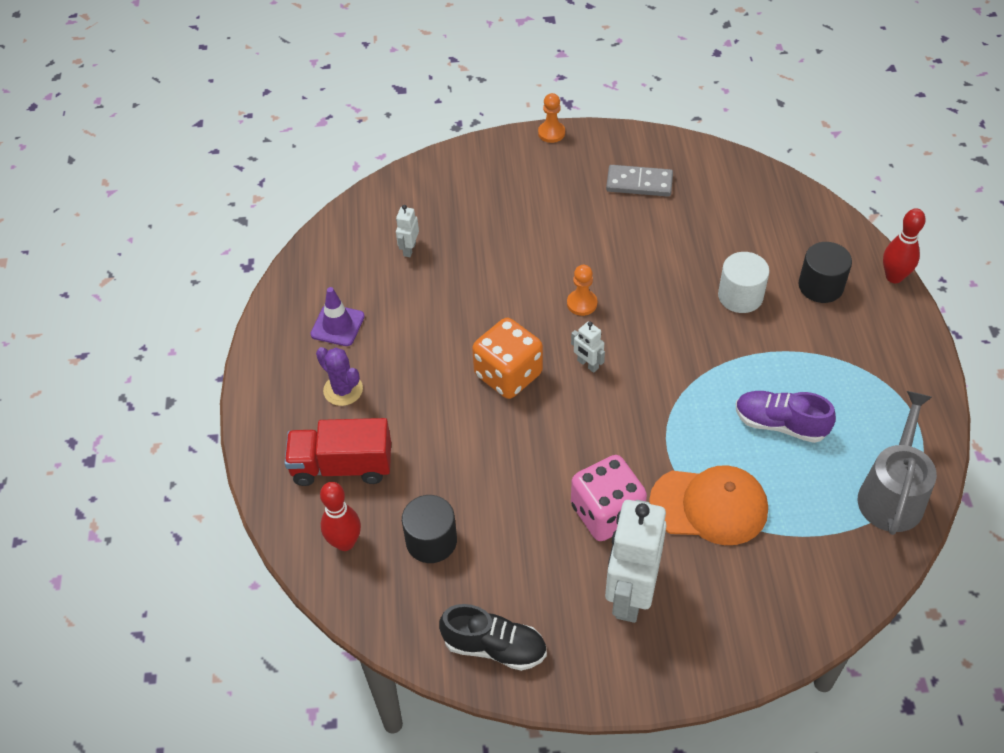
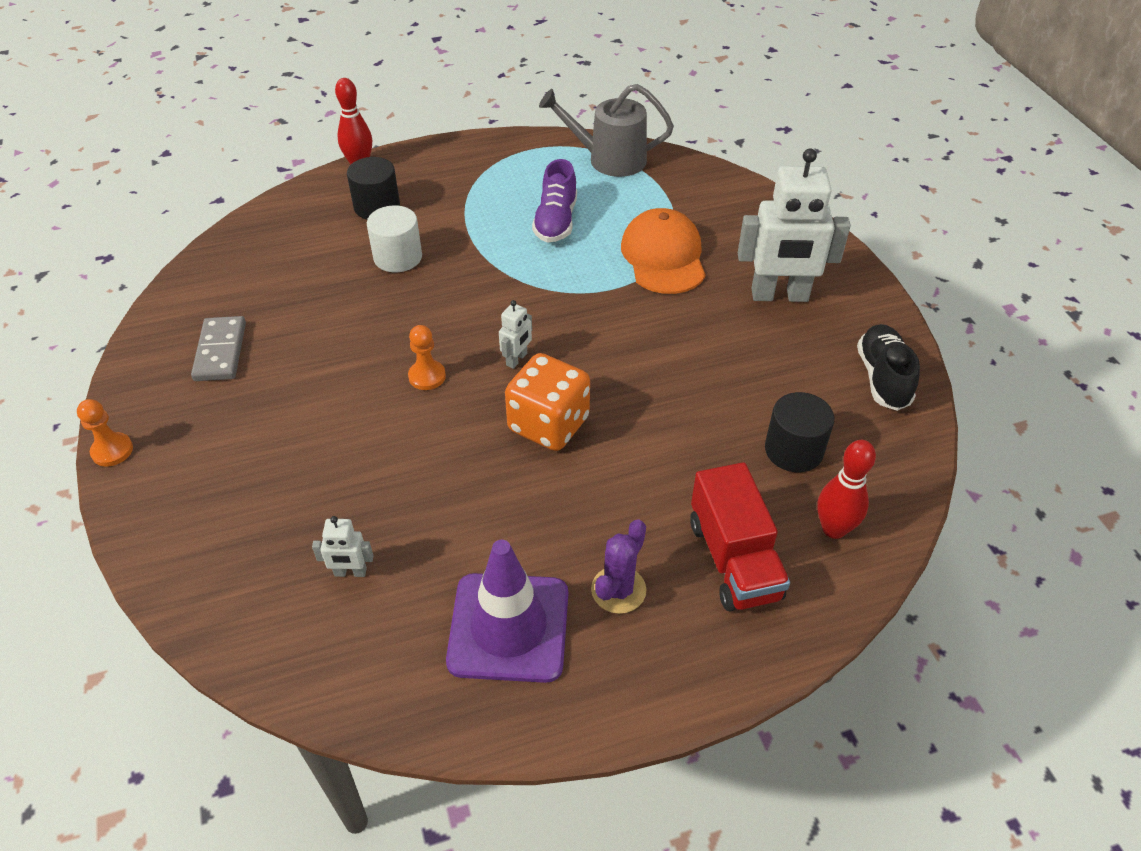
camera: 105 degrees left, 5 degrees down
purple traffic cone [310,287,365,346] -> purple traffic cone [446,540,568,683], size x1.72
pink dice [571,455,647,541] -> none

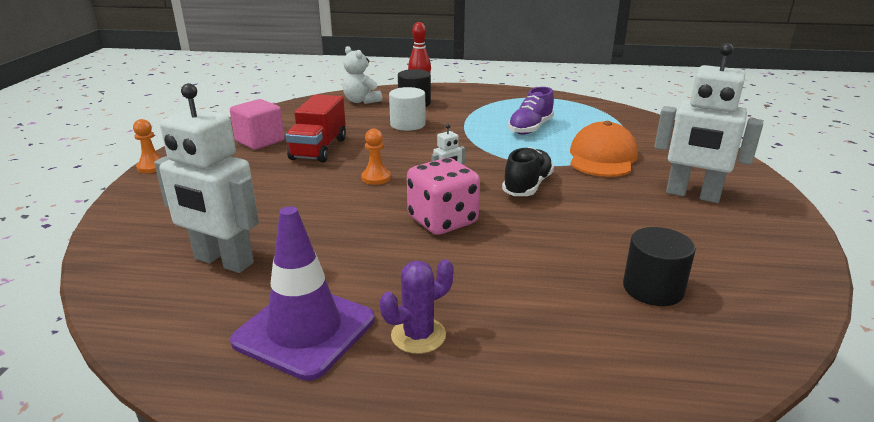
camera: 25 degrees right, 20 degrees down
grey domino [191,316,246,381] -> pink cube [230,99,284,150]
white robot [312,516,373,577] -> white robot [154,83,259,273], size x2.28
orange dice [505,353,590,451] -> pink dice [407,158,480,235]
grey watering can [539,84,674,177] -> none
red truck [690,462,790,611] -> red truck moved to [286,94,346,163]
red bowling pin [817,440,876,539] -> none
black shoe [857,324,920,411] -> black shoe moved to [502,147,554,196]
none -> white teddy bear [342,46,382,104]

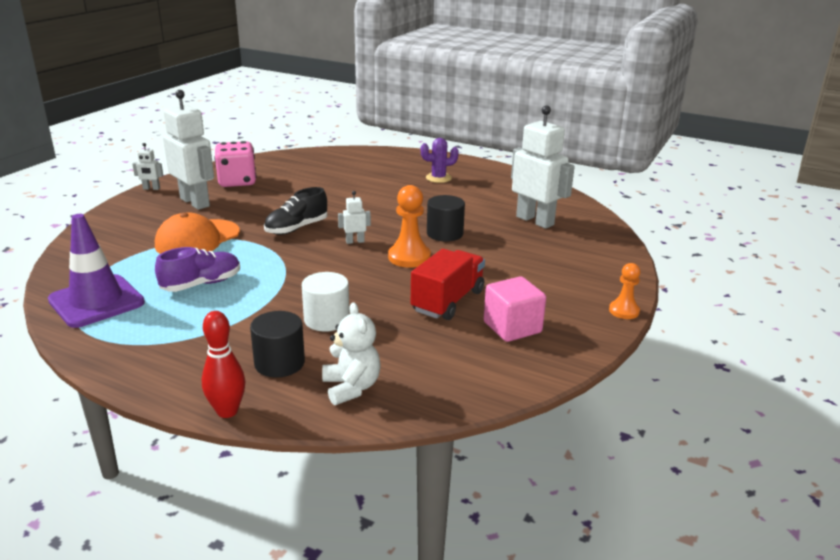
camera: 160 degrees left, 0 degrees up
purple traffic cone [230,206,375,381] -> purple traffic cone moved to [48,214,145,328]
orange pawn [361,129,391,185] -> orange pawn [388,185,431,268], size x1.61
pink dice [407,158,480,235] -> pink dice moved to [214,141,257,187]
black cylinder [623,227,696,306] -> black cylinder moved to [427,195,465,241]
none -> white robot [132,143,163,190]

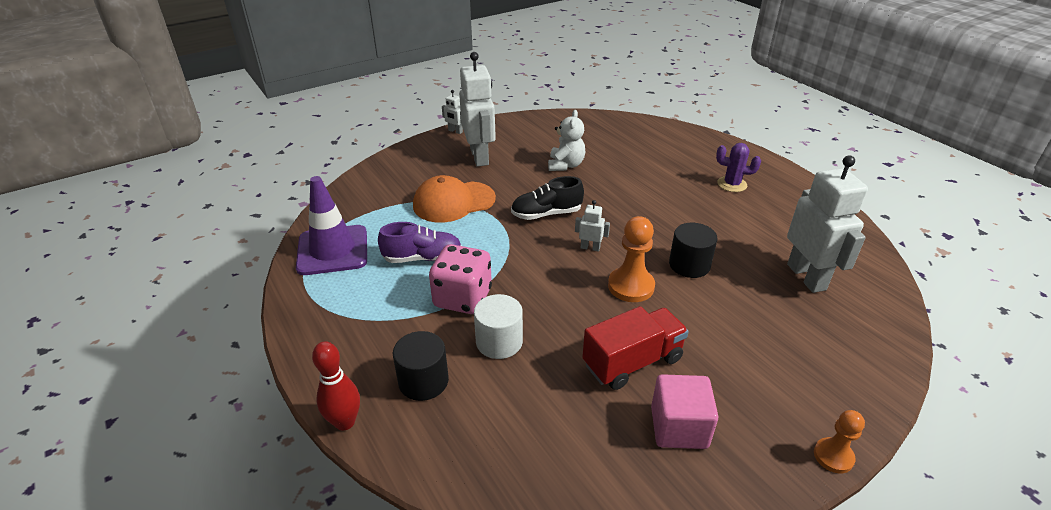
camera: 30 degrees right, 10 degrees up
pink dice [214,141,257,187] -> pink dice moved to [429,244,492,314]
white teddy bear [322,302,381,405] -> white teddy bear moved to [548,110,585,171]

